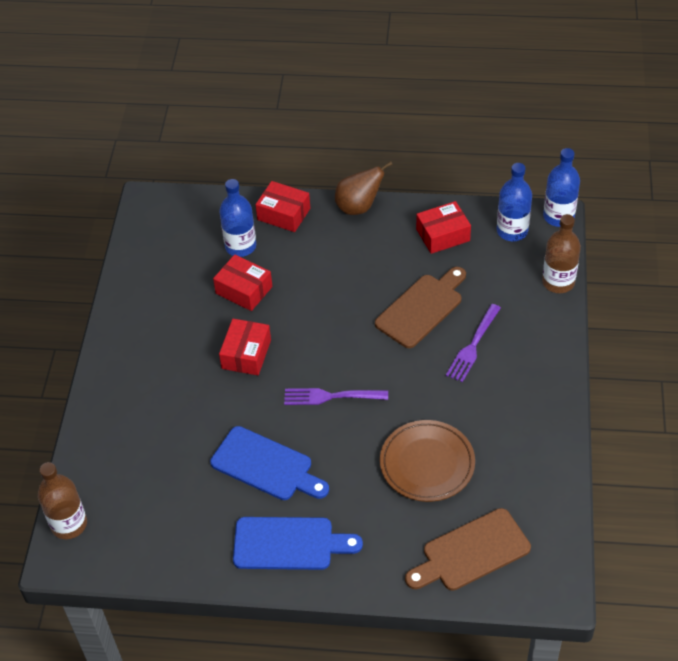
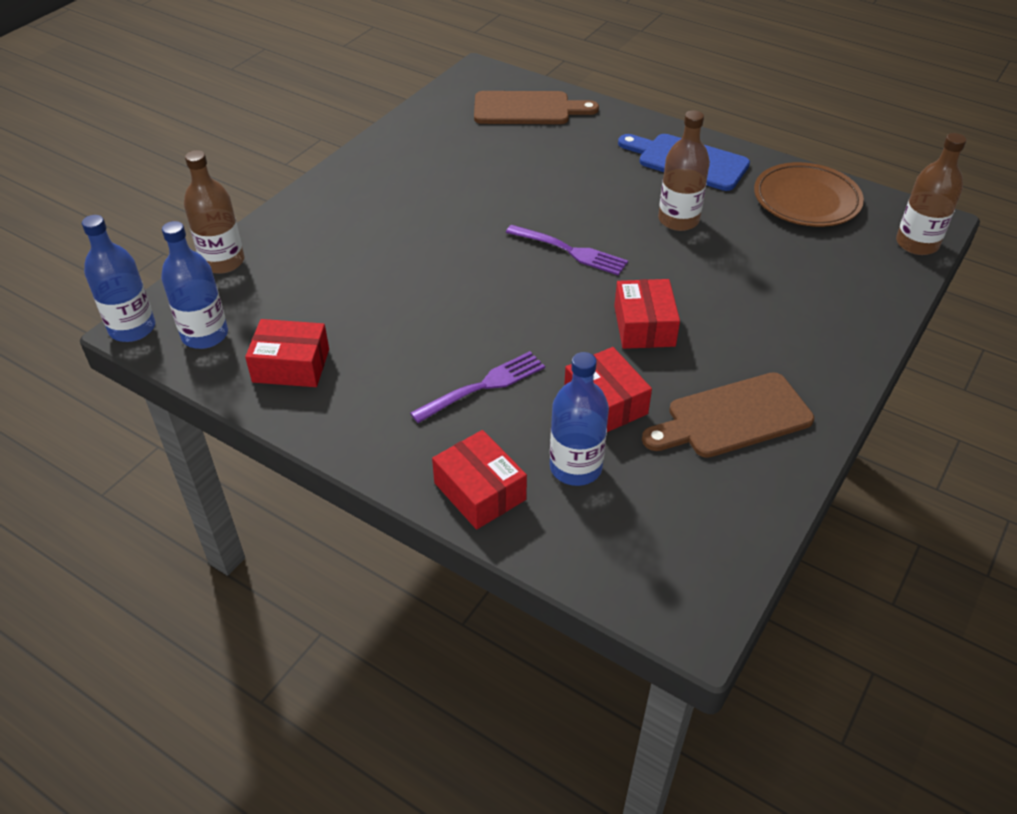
camera: 155 degrees left, 5 degrees down
blue cutting board [210,426,329,500] -> brown bottle [658,110,710,231]
red box [219,319,271,375] -> red box turned 45 degrees counterclockwise [614,279,680,349]
brown pear [335,161,393,215] -> none
brown cutting board [375,267,466,348] -> brown cutting board moved to [642,372,814,458]
brown plate [380,420,475,502] -> brown plate moved to [754,162,864,227]
purple fork [446,304,501,383] -> purple fork moved to [410,351,545,423]

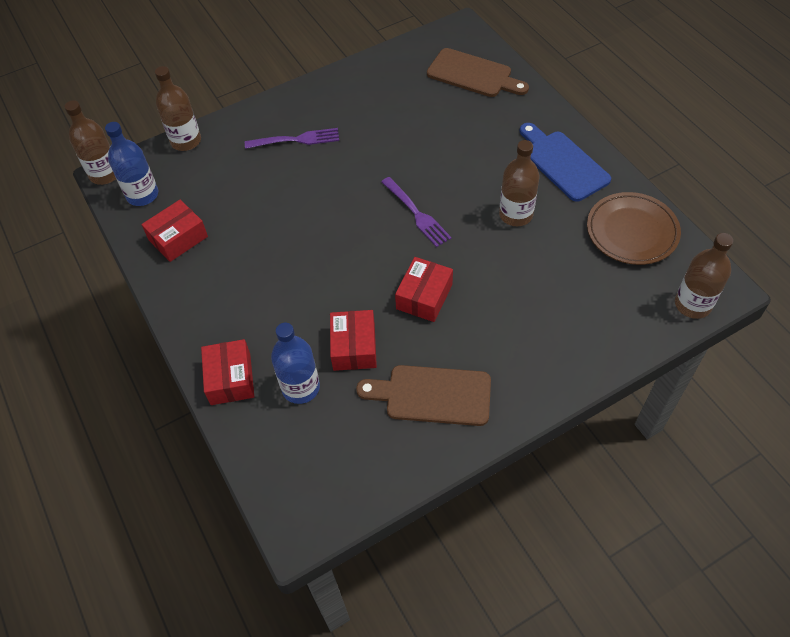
camera: 30 degrees right, 10 degrees up
blue bottle [82,215,155,342] -> brown bottle [64,100,116,185]
red box [245,319,329,387] -> red box turned 75 degrees counterclockwise [141,200,208,262]
purple fork [410,351,545,423] -> purple fork moved to [245,128,339,149]

